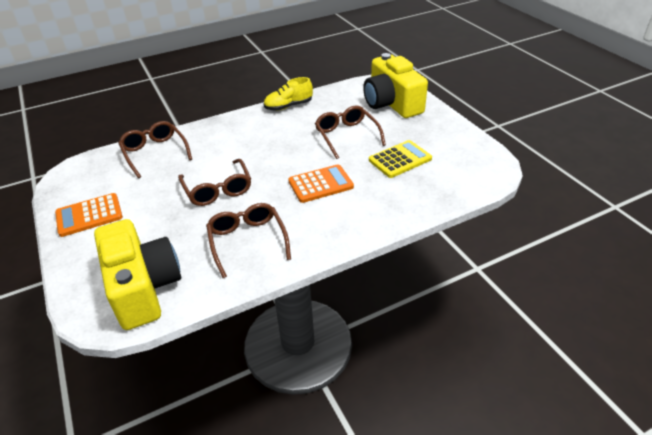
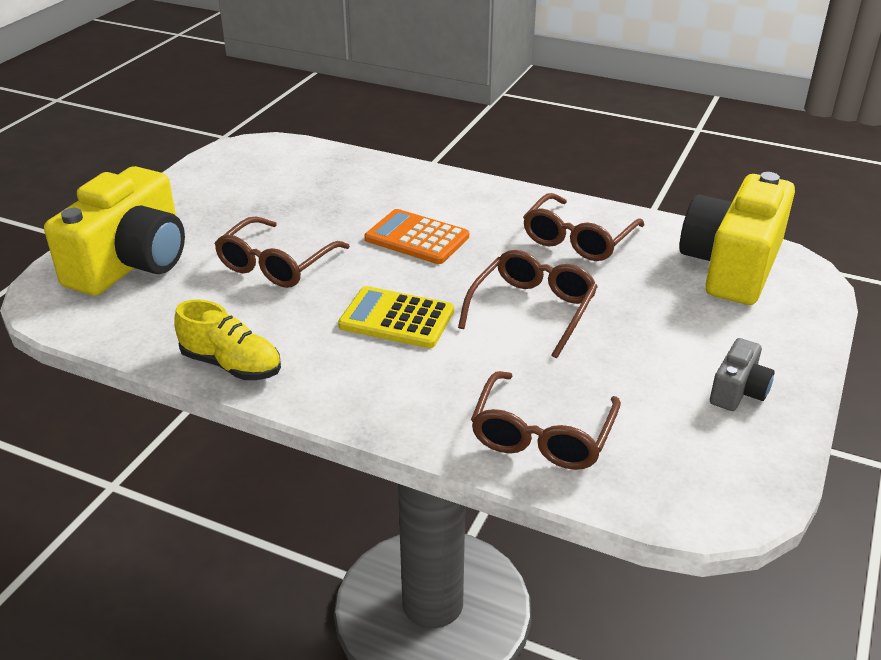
camera: 130 degrees left, 5 degrees down
orange calculator [55,193,123,237] -> grey camera [710,338,774,411]
yellow calculator [369,140,432,178] -> yellow calculator moved to [338,286,454,348]

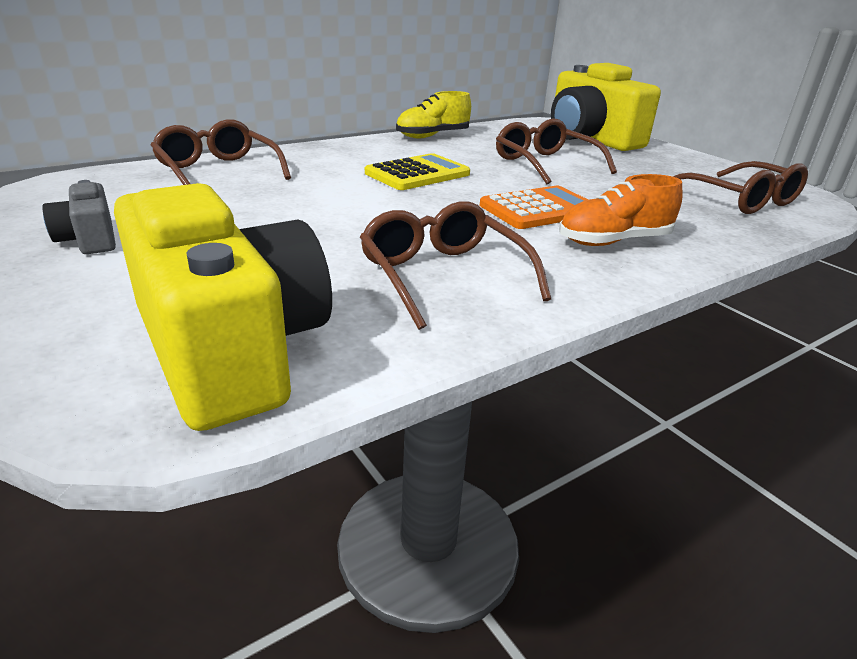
camera: 120 degrees right, 5 degrees down
brown glasses [458,250,598,358] -> brown glasses moved to [673,161,808,214]
none -> orange shoe [559,174,682,246]

